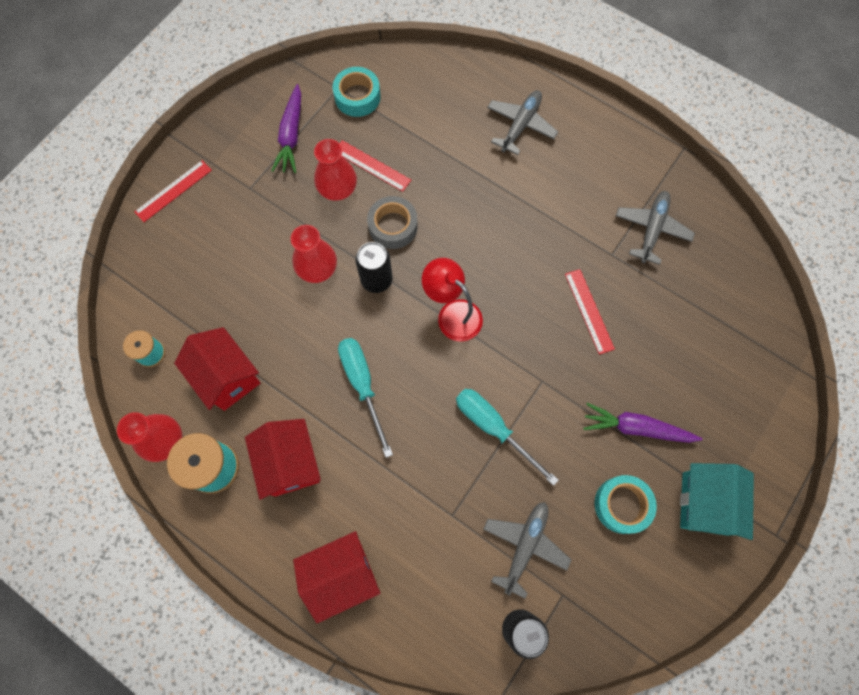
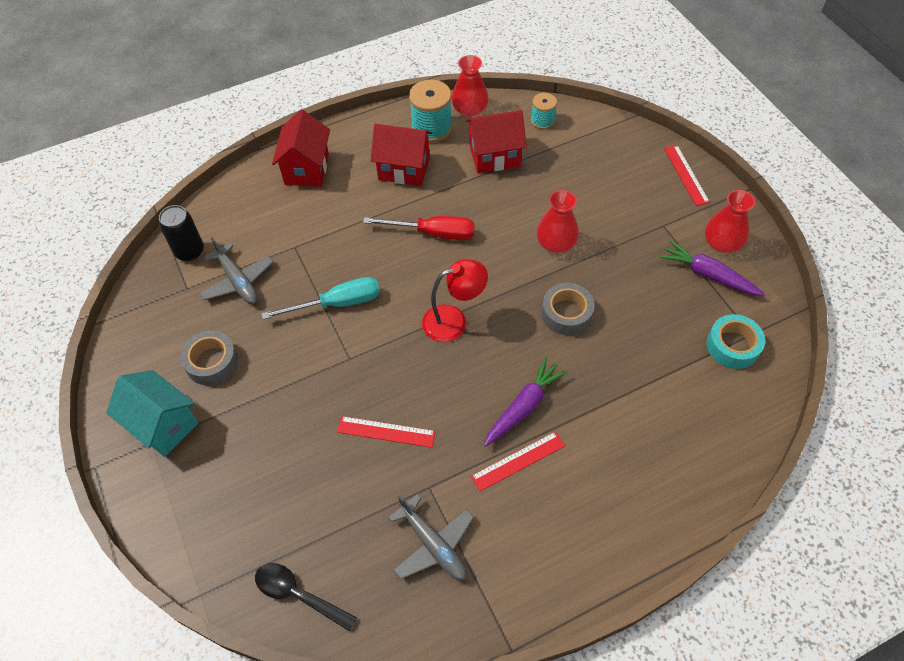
camera: 120 degrees right, 15 degrees down
red vase [314,139,357,201] -> red vase moved to [705,190,755,253]
turquoise screwdriver [338,338,393,458] -> red screwdriver [363,216,475,240]
red ruler [340,140,411,192] -> red ruler moved to [471,432,565,492]
black can [355,242,393,293] -> none
grey plane [487,90,558,155] -> none
purple carrot [583,403,702,443] -> purple carrot moved to [484,357,568,447]
turquoise tape [594,475,657,534] -> grey tape [180,331,238,385]
none -> black spoon [255,563,357,631]

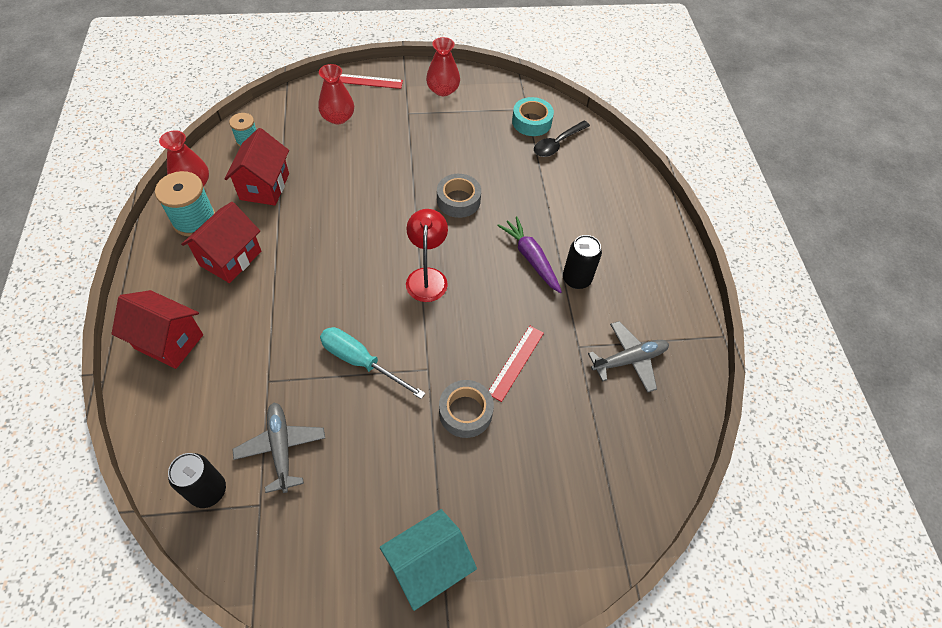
camera: 75 degrees left, 0 degrees up
grey tape [180,331,238,385] -> grey tape moved to [439,380,494,438]
grey plane [199,237,274,304] -> grey plane turned 90 degrees counterclockwise [233,403,325,493]
black spoon [255,563,357,631] -> black spoon moved to [534,121,590,157]
turquoise screwdriver [262,277,380,319] -> turquoise screwdriver turned 60 degrees counterclockwise [320,327,426,399]
red screwdriver [363,216,475,240] -> none
red ruler [471,432,565,492] -> black can [563,235,602,289]
red vase [537,190,579,253] -> red vase moved to [318,64,354,124]
purple carrot [660,240,765,296] -> none

